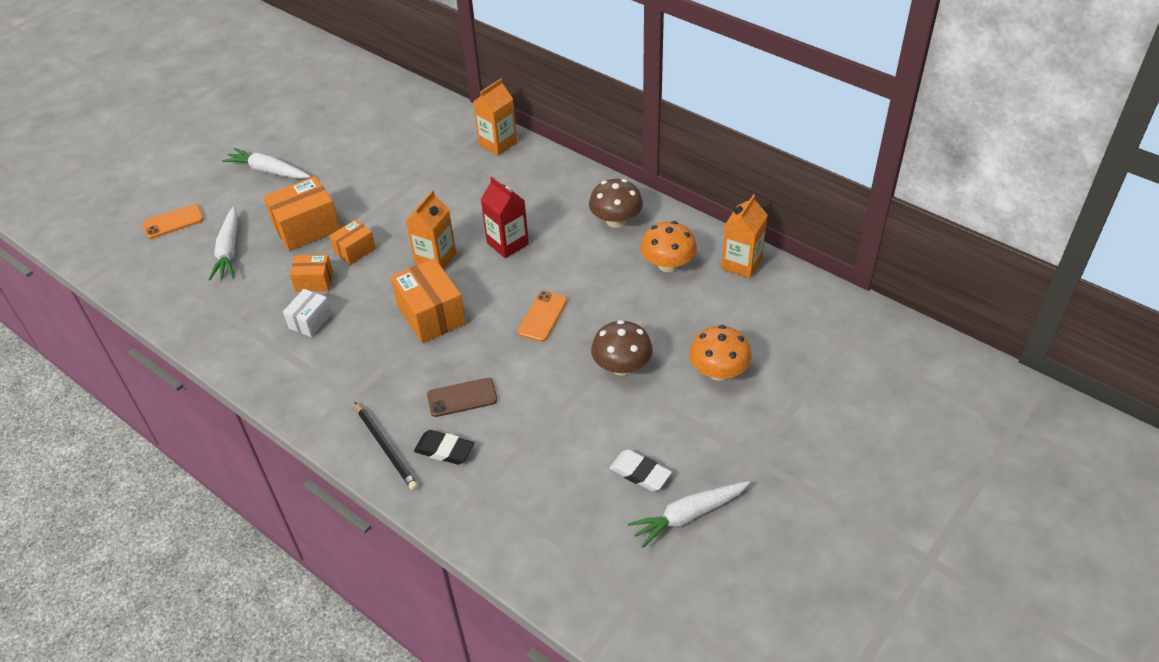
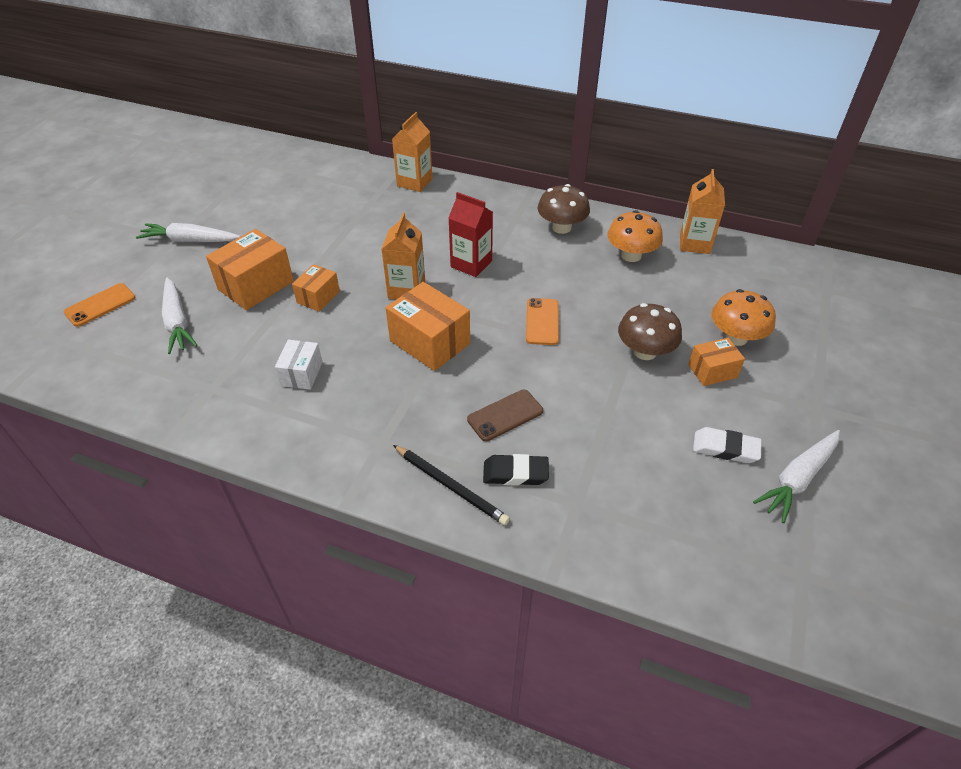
camera: 20 degrees left, 0 degrees up
orange box [290,255,333,292] -> orange box moved to [688,338,745,386]

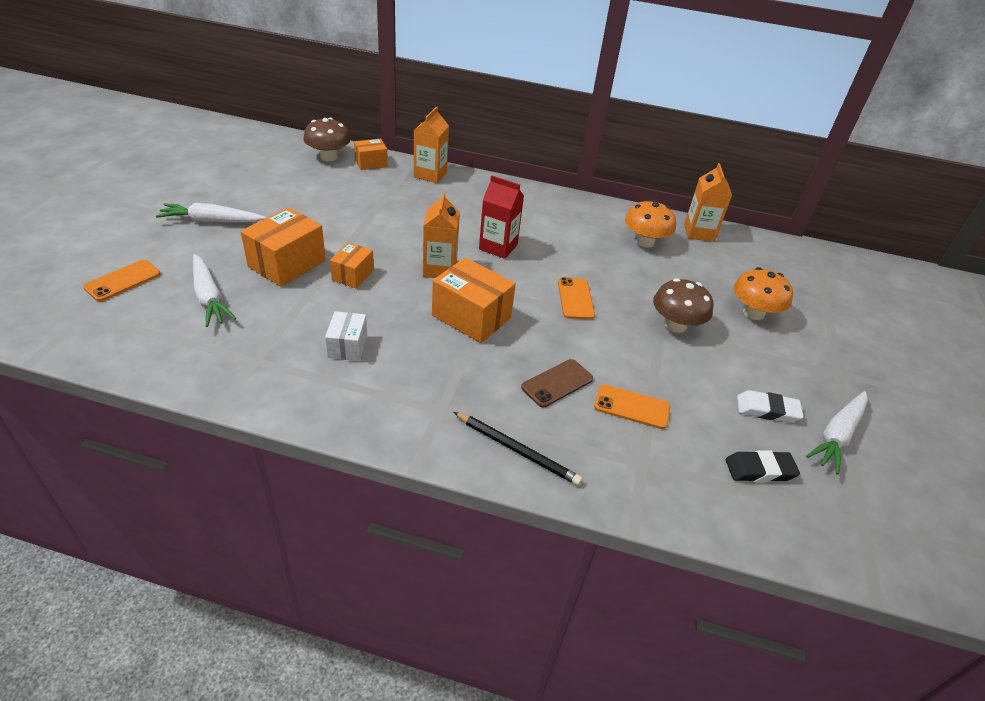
camera: 10 degrees left, 5 degrees down
black eraser [483,454,549,486] -> black eraser moved to [726,450,800,482]
brown mushroom [538,184,590,234] -> brown mushroom moved to [303,118,351,161]
orange box [688,338,745,386] -> orange box moved to [354,139,388,170]
none -> orange phone [594,384,670,429]

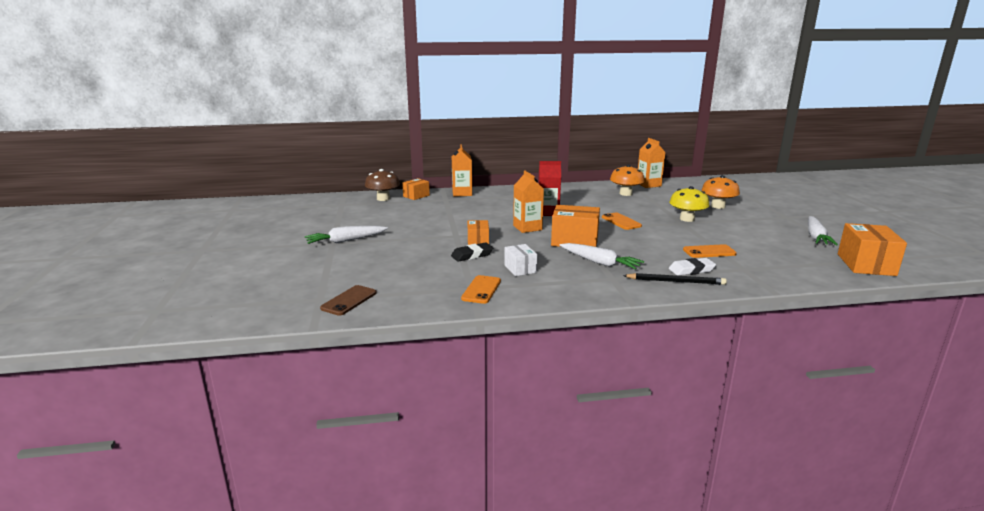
camera: 20 degrees left, 20 degrees down
orange phone [83,260,161,301] -> orange phone moved to [461,275,501,304]
white carrot [193,254,236,327] -> white carrot moved to [560,243,644,270]
orange box [241,207,326,287] -> orange box moved to [838,223,907,276]
brown phone [521,359,593,407] -> brown phone moved to [320,285,377,316]
brown mushroom [653,278,713,333] -> yellow mushroom [669,186,709,222]
black eraser [726,450,800,482] -> black eraser moved to [451,242,493,262]
white eraser [737,390,804,423] -> white eraser moved to [669,258,716,276]

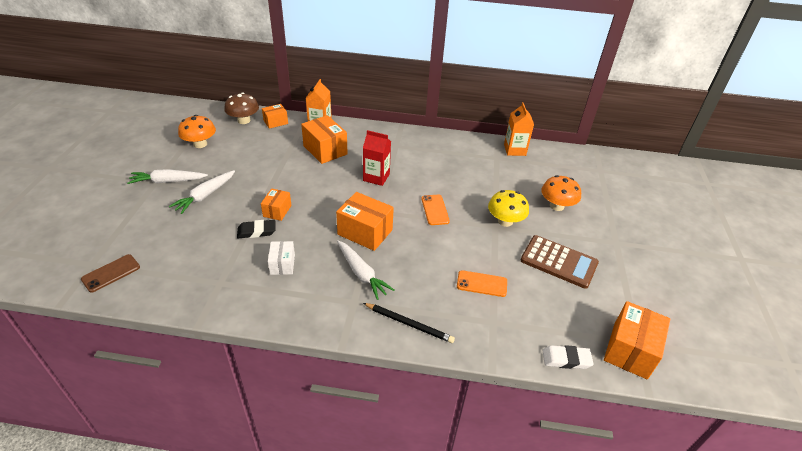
camera: 15 degrees right, 20 degrees up
orange phone [461,275,501,304] -> none
orange carton [513,170,544,233] -> none
orange mushroom [610,164,645,196] -> orange mushroom moved to [178,115,216,148]
white eraser [669,258,716,276] -> white eraser moved to [542,345,594,369]
white carrot [808,216,838,245] -> white carrot moved to [169,170,235,214]
none -> orange box [301,115,348,164]
none -> brown calculator [521,235,599,289]

